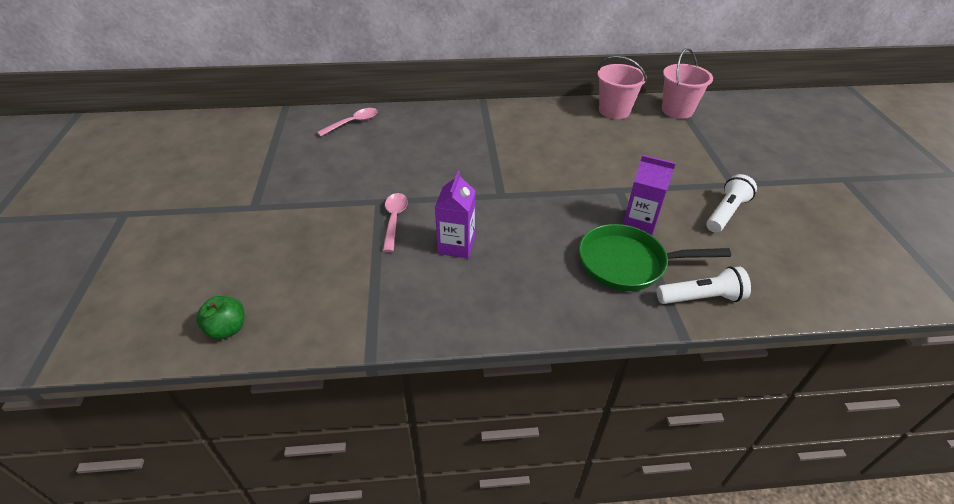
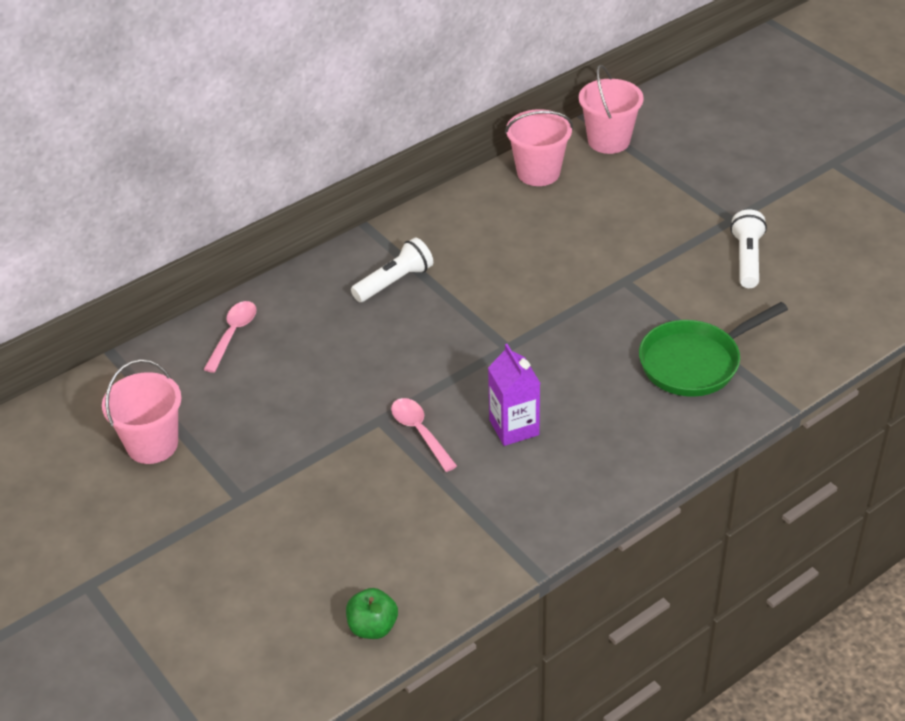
camera: 30 degrees left, 0 degrees up
purple carton [623,155,676,235] -> none
white flashlight [657,266,751,304] -> white flashlight moved to [351,237,433,302]
none -> pink bucket [102,359,182,464]

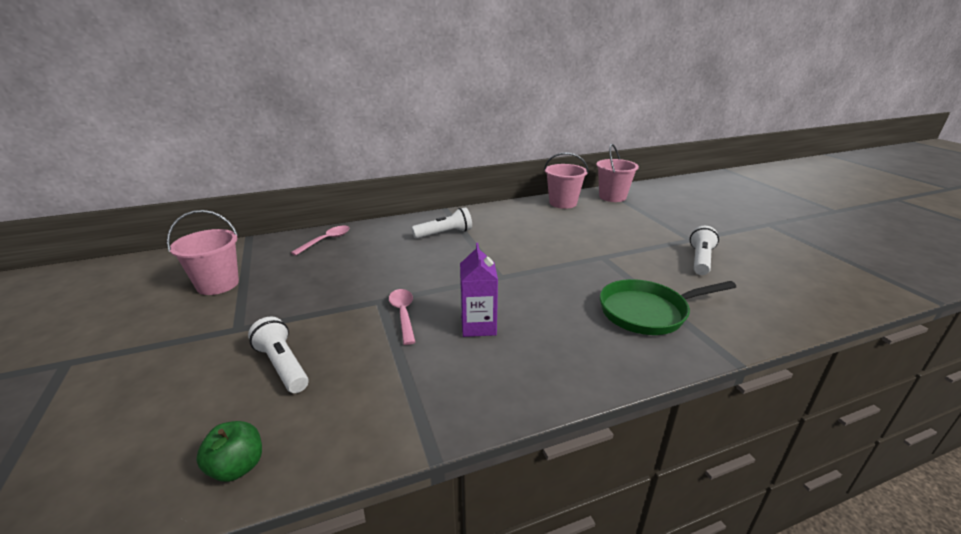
camera: 15 degrees right, 15 degrees down
none -> white flashlight [248,317,309,393]

